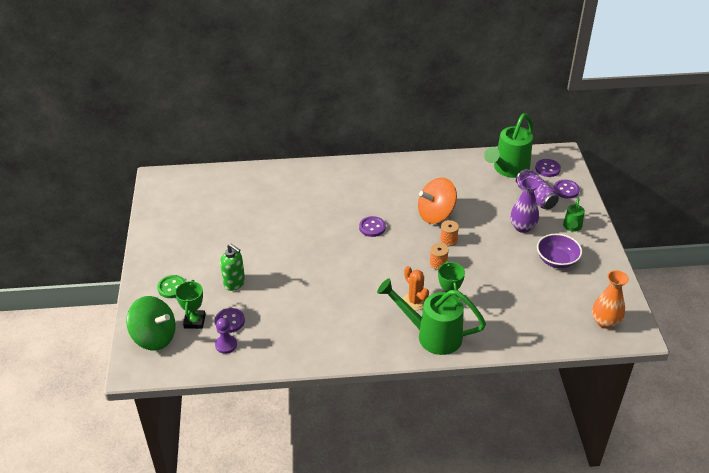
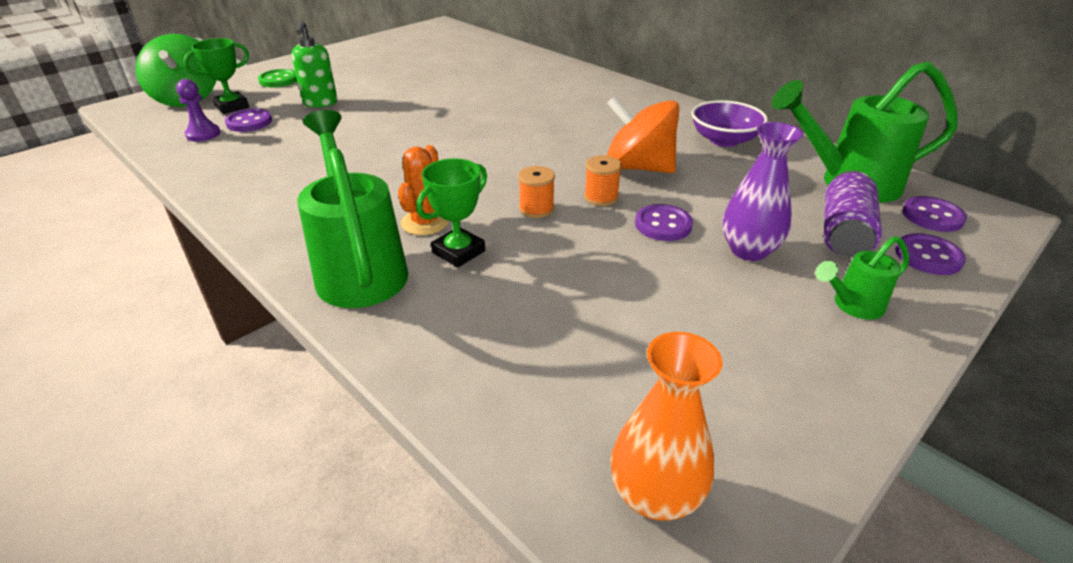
camera: 50 degrees right, 5 degrees down
purple button [359,216,386,237] -> purple button moved to [635,204,693,241]
purple bowl [537,234,582,268] -> purple bowl moved to [691,100,768,147]

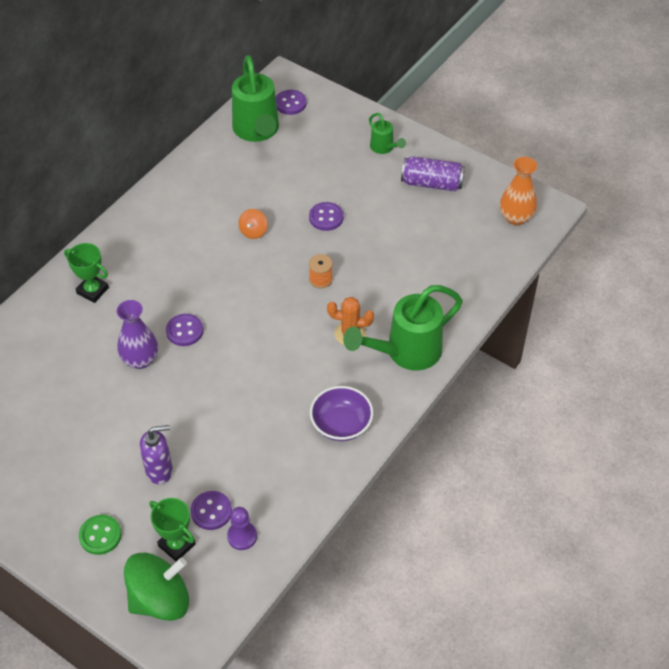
camera: 100 degrees left, 15 degrees up
green soap dispenser [291,21,337,108] -> purple soap dispenser [140,425,173,484]
green trophy [416,158,487,268] -> green trophy moved to [64,243,109,303]
orange spool [584,155,622,206] -> none
orange spinning top [607,96,679,173] -> orange spinning top [239,209,267,239], size x0.47
purple bowl [691,100,768,147] -> purple bowl moved to [310,386,373,441]
purple vase [722,122,803,261] -> purple vase moved to [116,300,158,369]
purple can [824,170,882,257] -> purple can moved to [401,156,465,191]
purple button [895,233,966,275] -> purple button moved to [166,314,203,346]

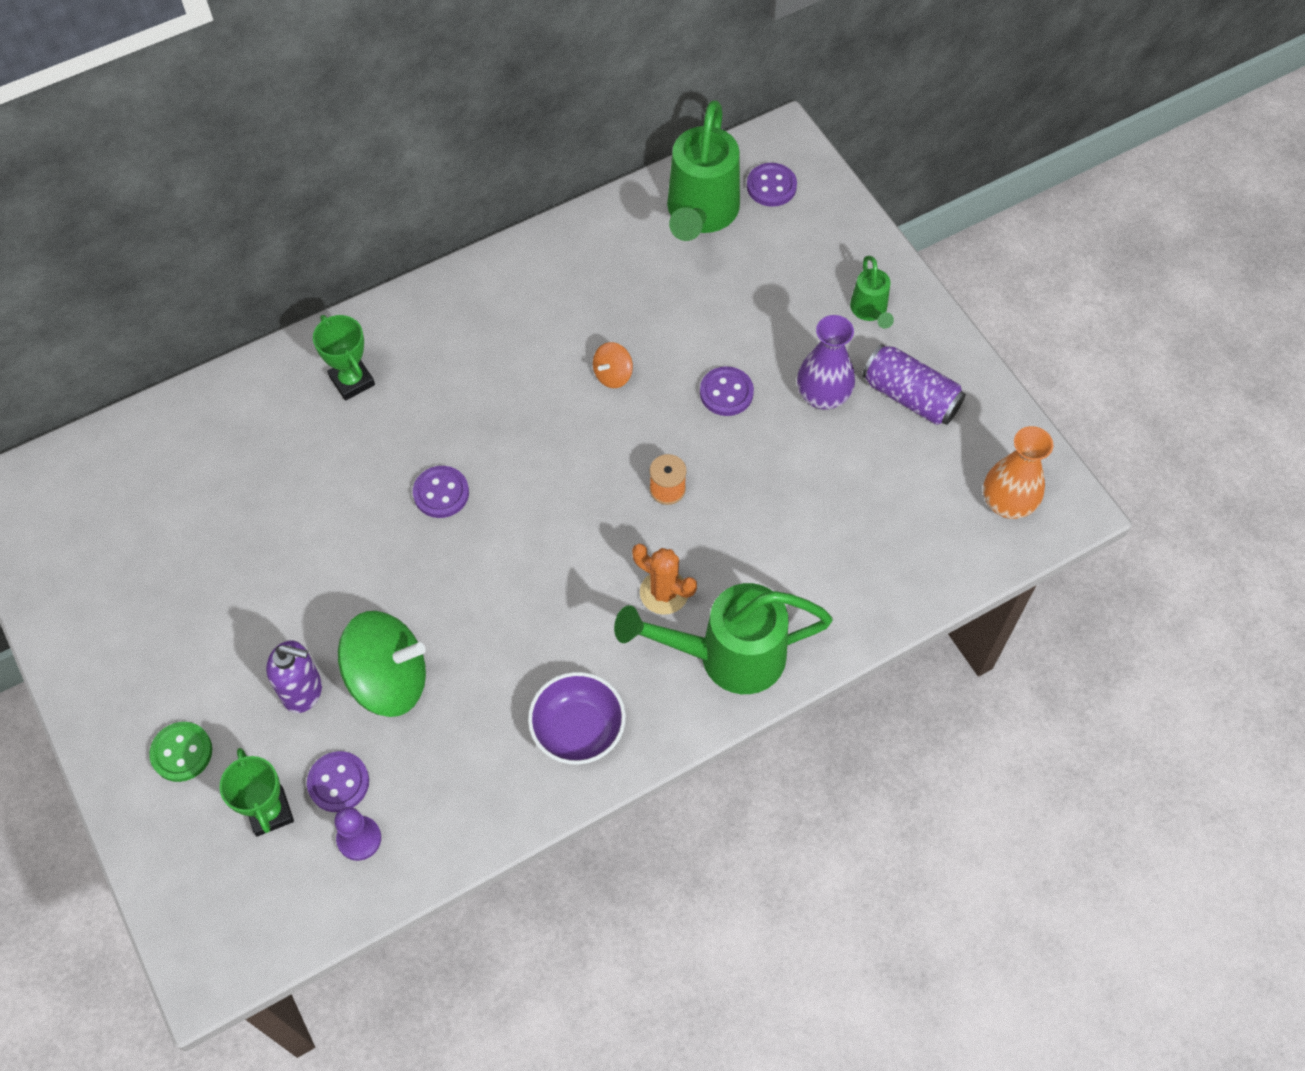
camera: 25 degrees right, 10 degrees up
purple vase [116,300,158,369] -> purple vase moved to [797,315,855,410]
green spinning top [124,553,189,621] -> green spinning top moved to [338,611,426,717]

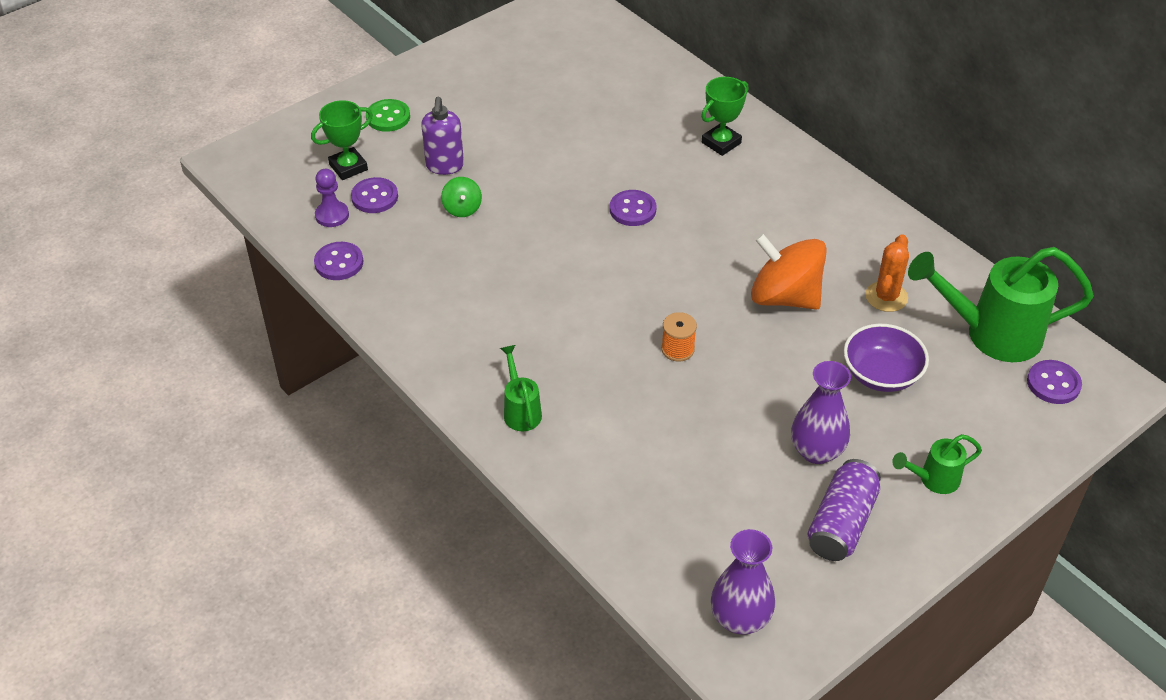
camera: 80 degrees right, 15 degrees down
green spinning top [338,611,426,717] -> green spinning top [441,177,482,217], size x0.47
purple bowl [528,672,626,765] -> purple bowl moved to [844,324,929,392]
orange spinning top [593,342,633,388] -> orange spinning top [751,233,827,310], size x2.11
green watering can [614,583,833,694] -> green watering can [500,345,542,431], size x0.49
orange cactus [632,544,697,615] -> orange cactus moved to [865,234,909,312]
purple button [700,366,754,416] -> purple button moved to [314,242,363,280]
orange vase [983,426,1053,519] -> purple vase [711,529,775,635]

